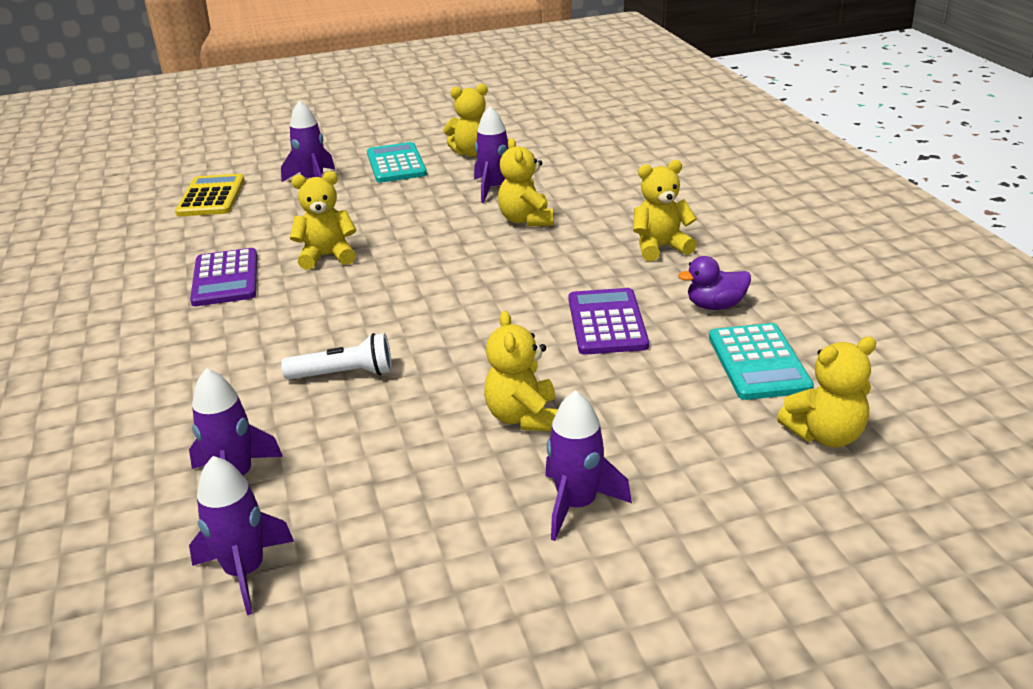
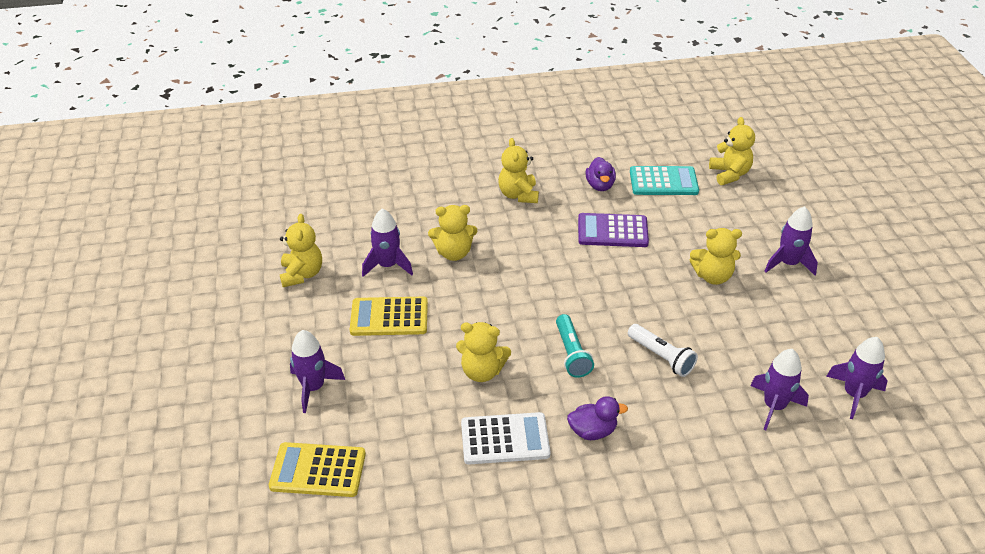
camera: 85 degrees left, 10 degrees up
purple calculator [190,248,257,306] -> white calculator [461,412,551,464]
white flashlight [281,333,392,380] -> white flashlight turned 135 degrees clockwise [628,324,698,377]
yellow teddy bear [290,171,356,270] -> yellow teddy bear turned 75 degrees counterclockwise [456,322,511,382]
turquoise calculator [367,142,427,183] -> none
none -> yellow calculator [350,297,428,336]
none -> turquoise flashlight [556,314,594,378]
none -> purple duck [567,396,628,440]

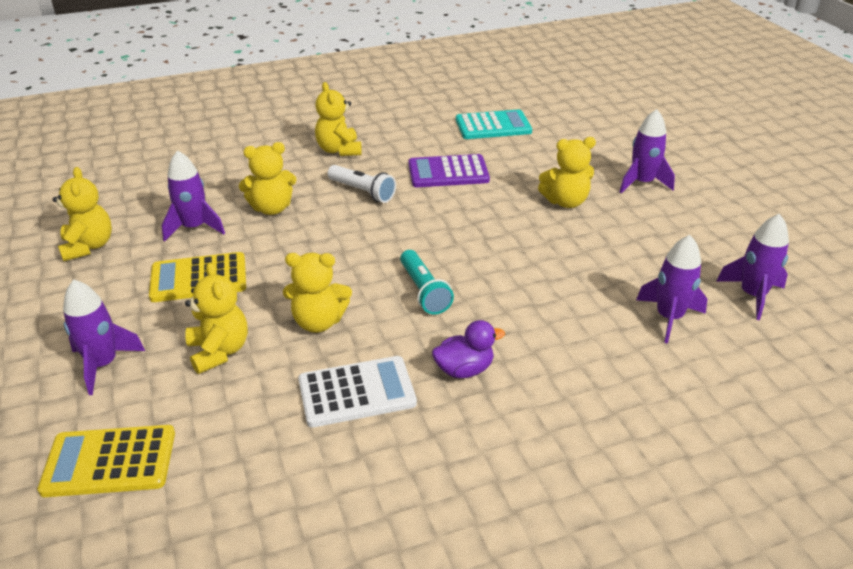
camera: 10 degrees left, 5 degrees down
purple duck [586,157,616,191] -> none
white flashlight [628,324,698,377] -> white flashlight moved to [328,165,396,203]
yellow teddy bear [709,117,755,185] -> yellow teddy bear moved to [185,262,248,374]

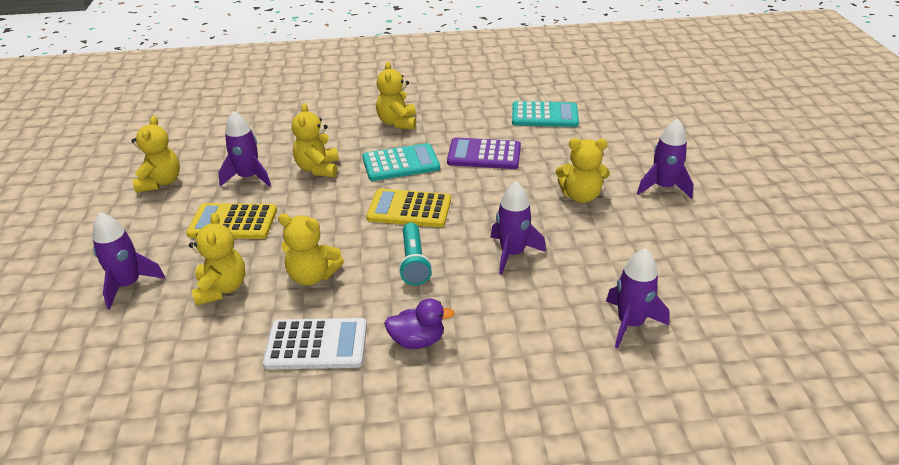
camera: 15 degrees right, 0 degrees up
yellow calculator [37,425,175,497] -> yellow calculator moved to [366,189,451,227]
yellow teddy bear [239,142,297,215] -> yellow teddy bear turned 90 degrees clockwise [292,103,339,177]
white flashlight [328,165,396,203] -> turquoise calculator [362,143,440,181]
purple rocket [716,214,789,320] -> purple rocket moved to [491,182,546,275]

